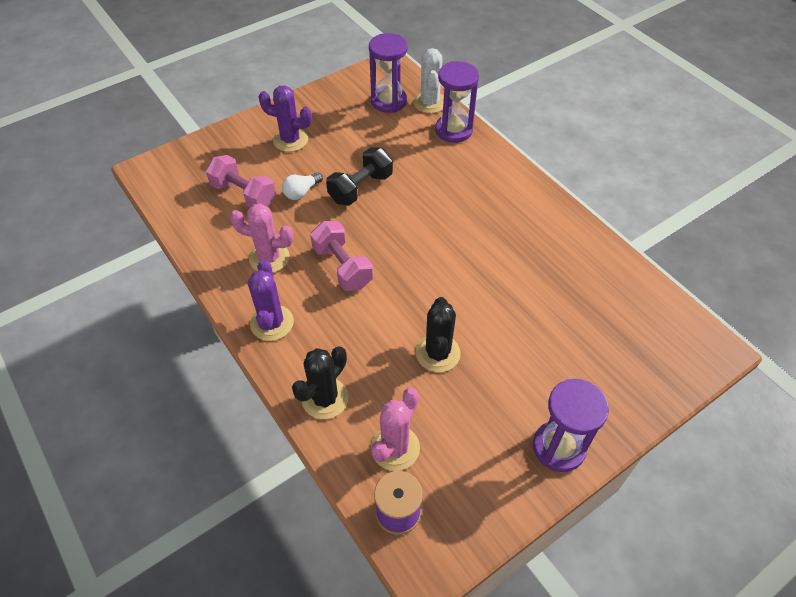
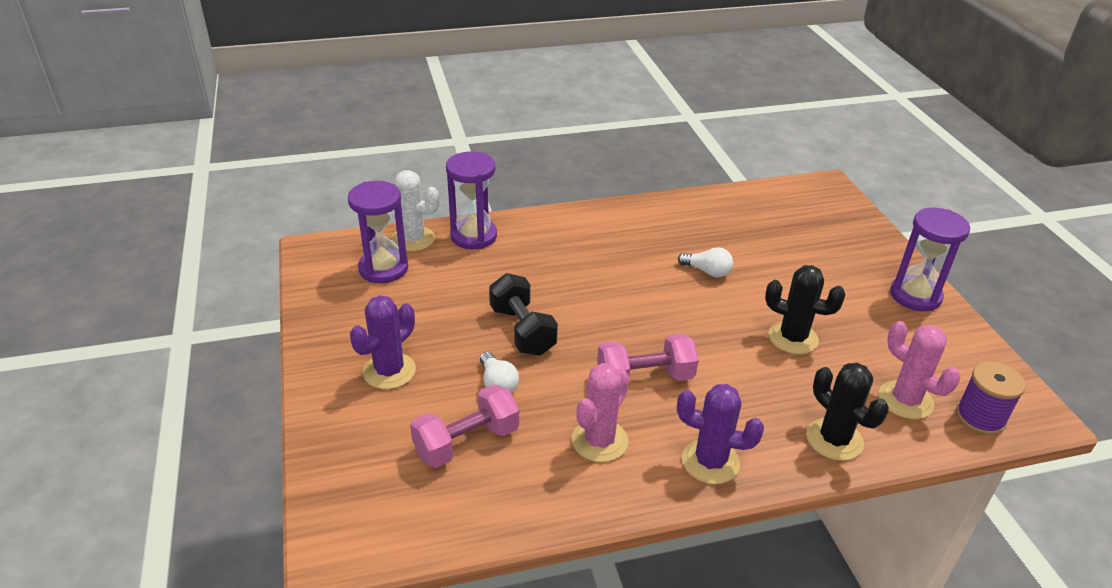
camera: 70 degrees left, 15 degrees down
none -> white light bulb [678,247,733,277]

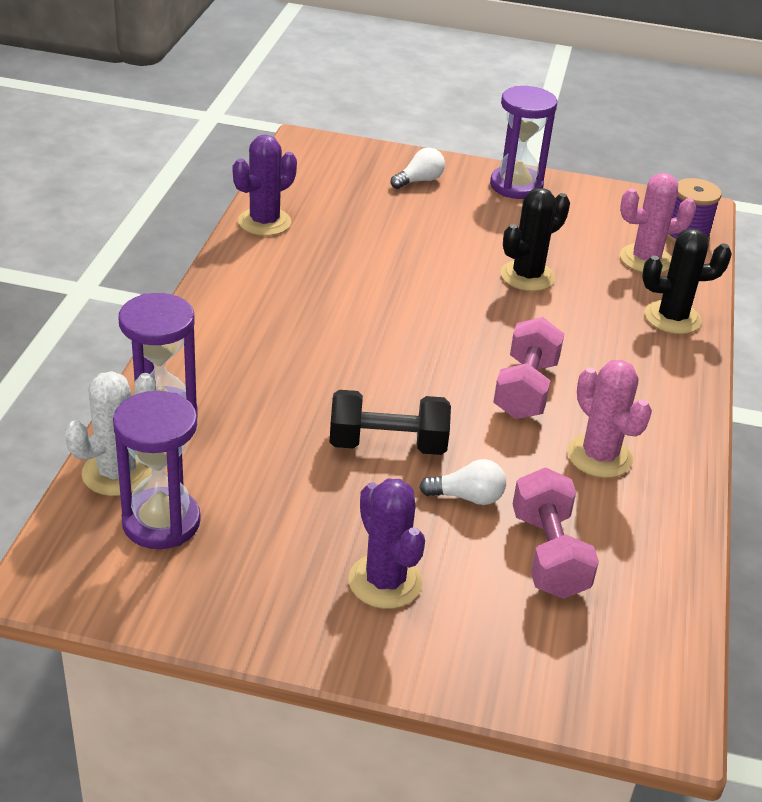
camera: 65 degrees left, 0 degrees up
purple cactus [677,384,764,484] -> purple cactus moved to [233,134,297,236]
white light bulb [678,247,733,277] -> white light bulb moved to [391,148,445,189]

